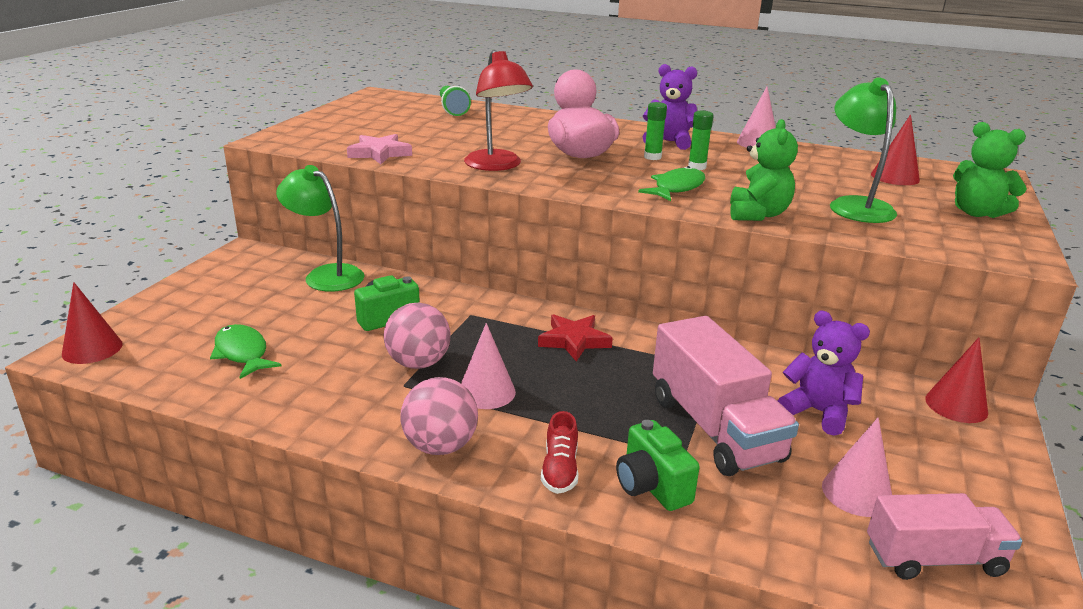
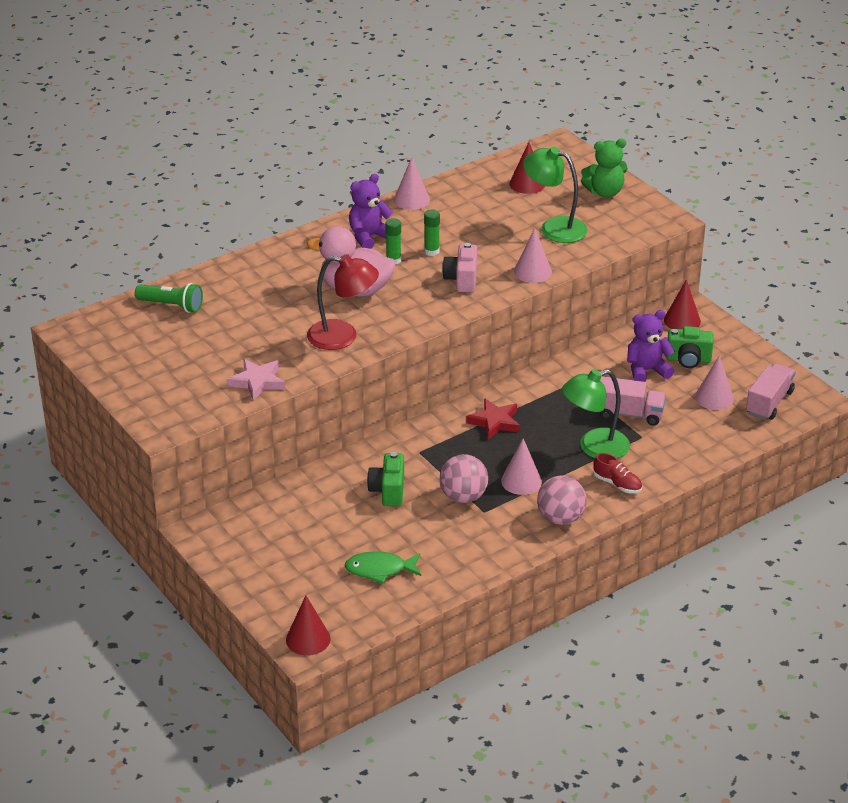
camera: 55 degrees left, 10 degrees up
green lamp [276,165,365,291] -> green lamp moved to [562,369,630,459]
green camera [616,420,700,511] -> green camera moved to [666,326,714,368]
green fish [638,166,705,201] -> pink camera [442,243,477,293]
pink truck [653,316,799,476] -> pink truck [600,376,666,426], size x0.65
green teddy bear [730,119,798,221] -> pink cone [514,228,552,283]

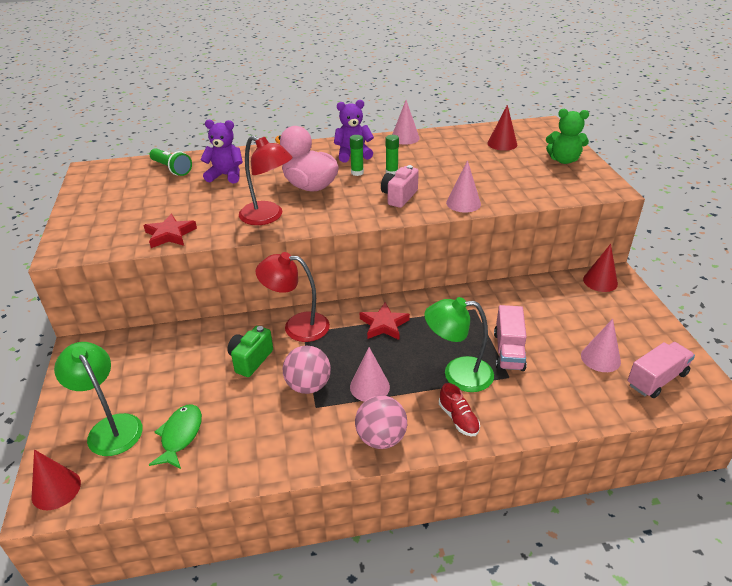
camera: 25 degrees right, 0 degrees up
pink star [227,359,285,401] -> red star [143,214,197,248]
green fish [345,551,421,584] -> green fish turned 75 degrees clockwise [149,404,202,469]
green lamp [523,147,587,243] -> green lamp moved to [54,342,143,456]
pink truck [600,376,666,426] -> pink truck turned 60 degrees clockwise [494,305,527,371]
purple teddy bear [627,310,675,382] -> purple teddy bear moved to [200,120,243,184]
green camera [666,326,714,368] -> none
none -> red lamp [256,252,330,342]

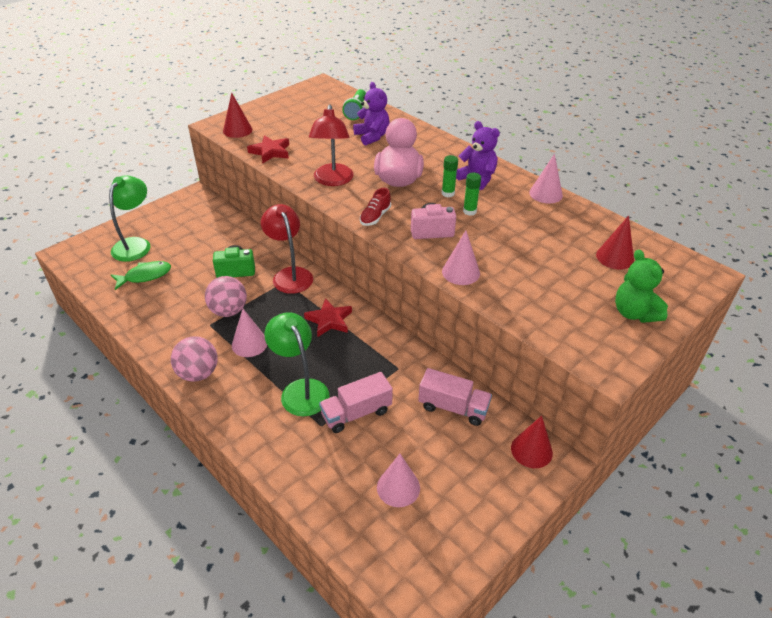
camera: 55 degrees right, 5 degrees up
red cone [32,450,81,510] -> red cone moved to [223,92,252,138]
red shoe [439,383,480,436] -> red shoe moved to [360,188,391,226]
pink truck [627,342,695,398] -> pink truck moved to [418,368,492,426]

